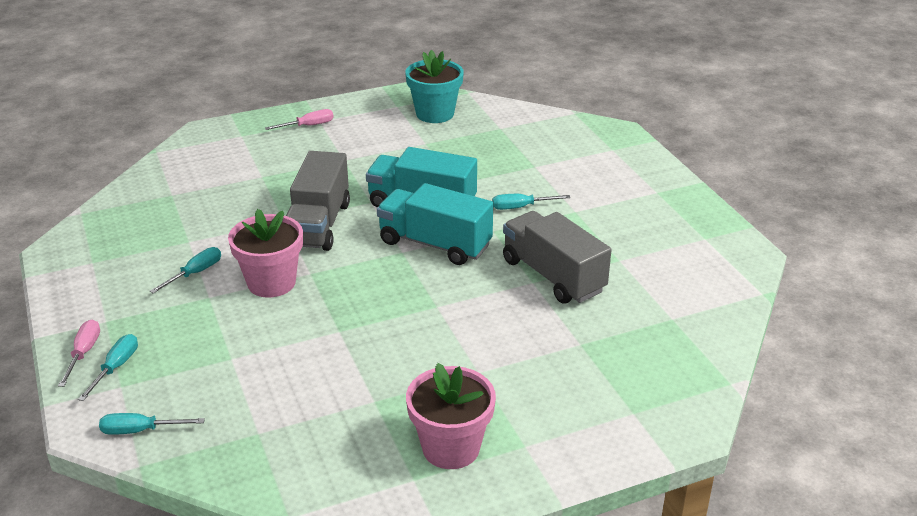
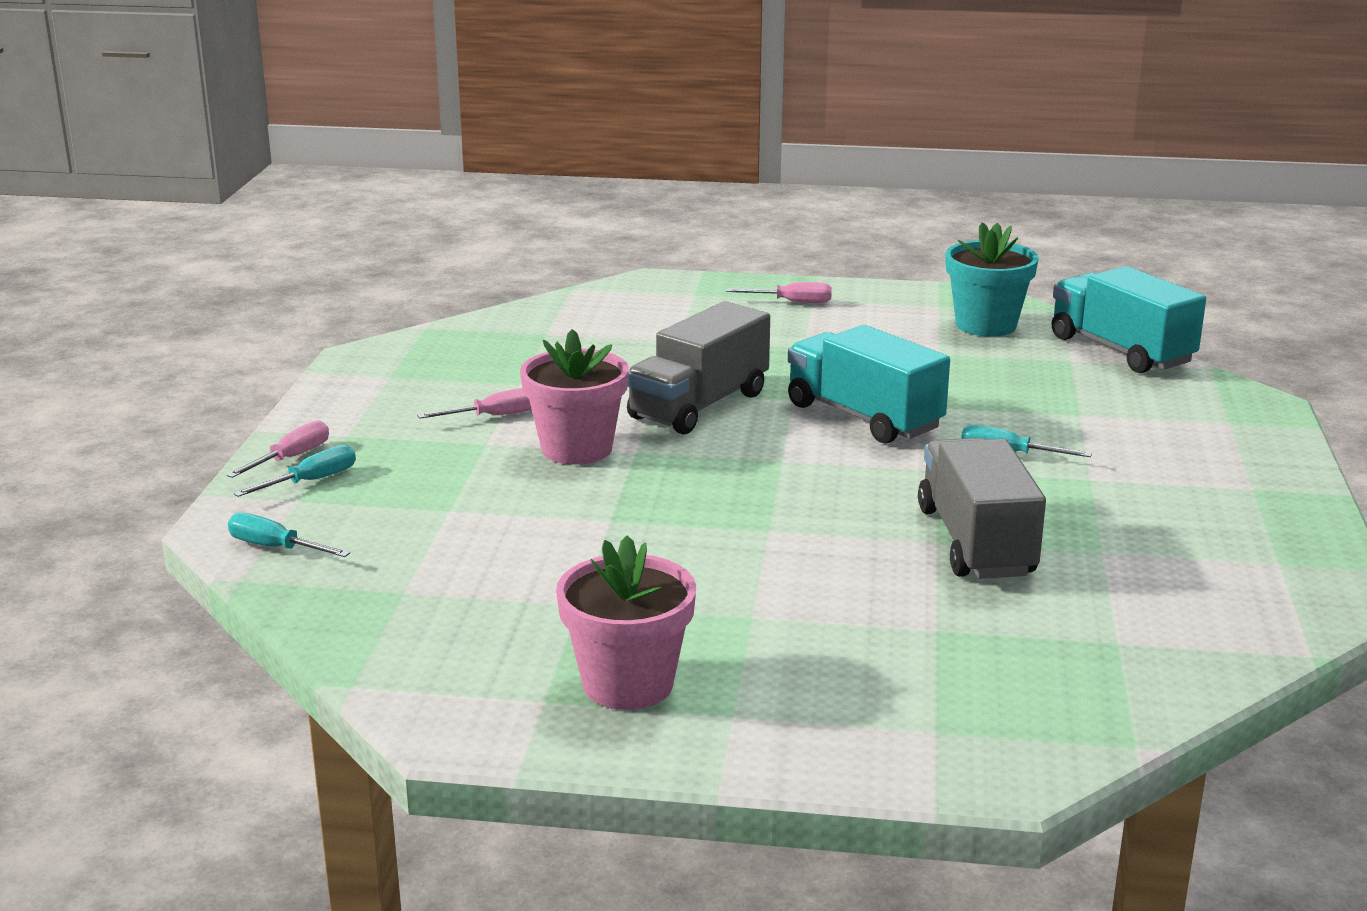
camera: 30 degrees right, 10 degrees down
turquoise screwdriver [150,247,221,293] -> pink screwdriver [417,388,532,419]
turquoise truck [377,183,493,265] -> turquoise truck moved to [1052,266,1206,373]

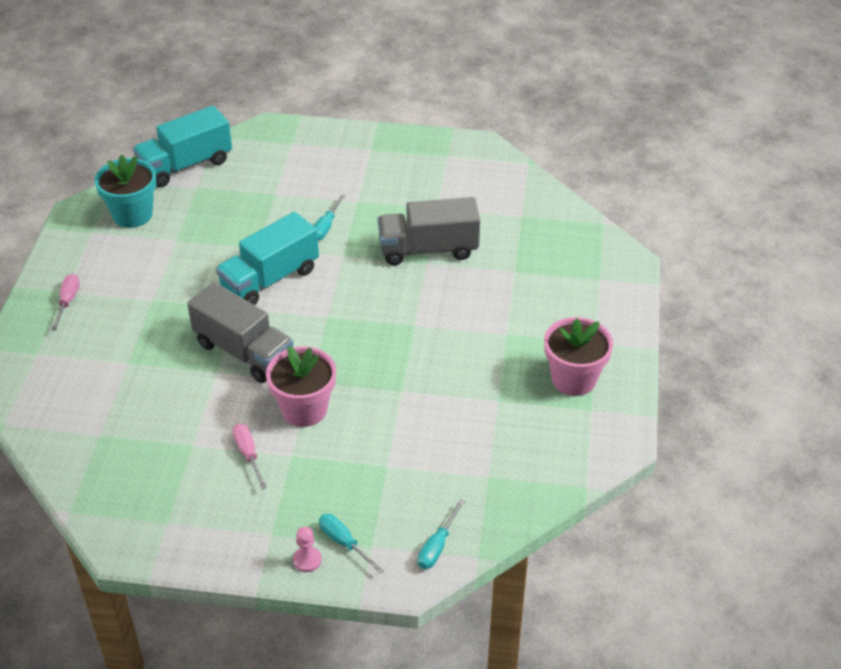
camera: 90 degrees left, 20 degrees up
pink screwdriver [227,420,329,478] -> pink pawn [293,527,322,572]

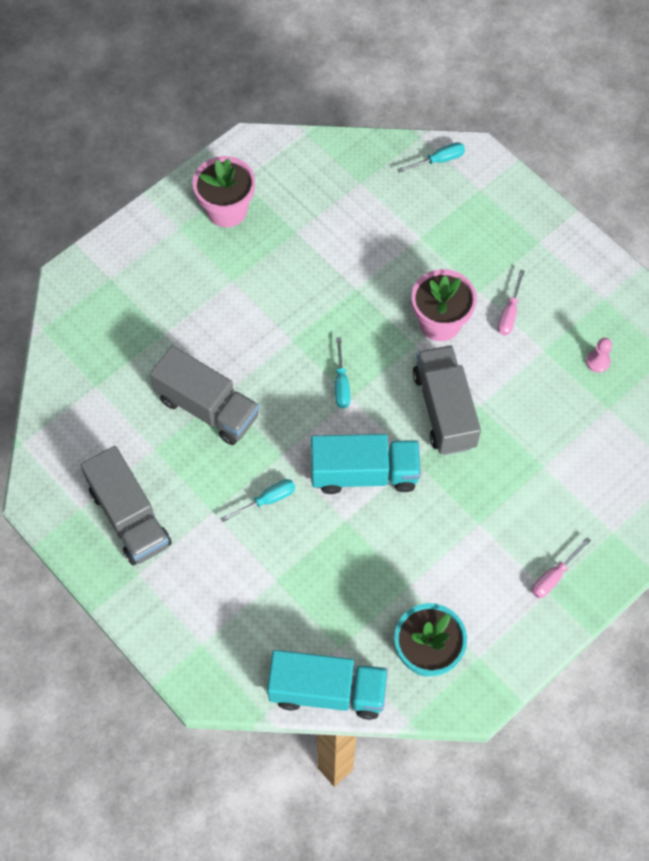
camera: 140 degrees left, 20 degrees up
pink pawn [293,527,322,572] -> pink pawn moved to [586,338,612,373]
turquoise screwdriver [319,514,384,574] -> turquoise screwdriver moved to [335,337,350,408]
none -> grey truck [80,446,172,566]

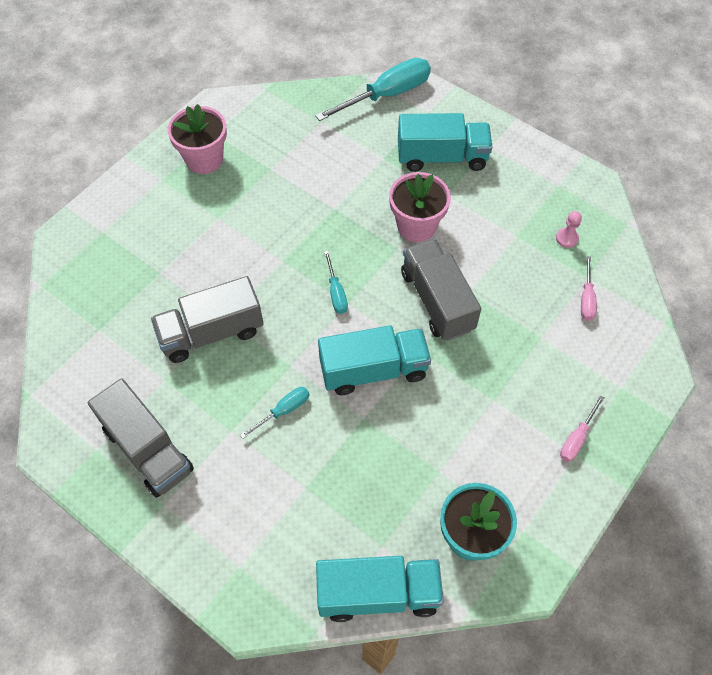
camera: 10 degrees left, 5 degrees down
grey truck [150,346,259,445] -> grey truck turned 135 degrees clockwise [151,276,263,363]
turquoise screwdriver [397,142,465,173] -> turquoise screwdriver [315,58,431,121], size x2.02
pink screwdriver [498,269,525,335] -> pink screwdriver moved to [581,256,597,321]
none -> turquoise truck [398,113,492,172]

